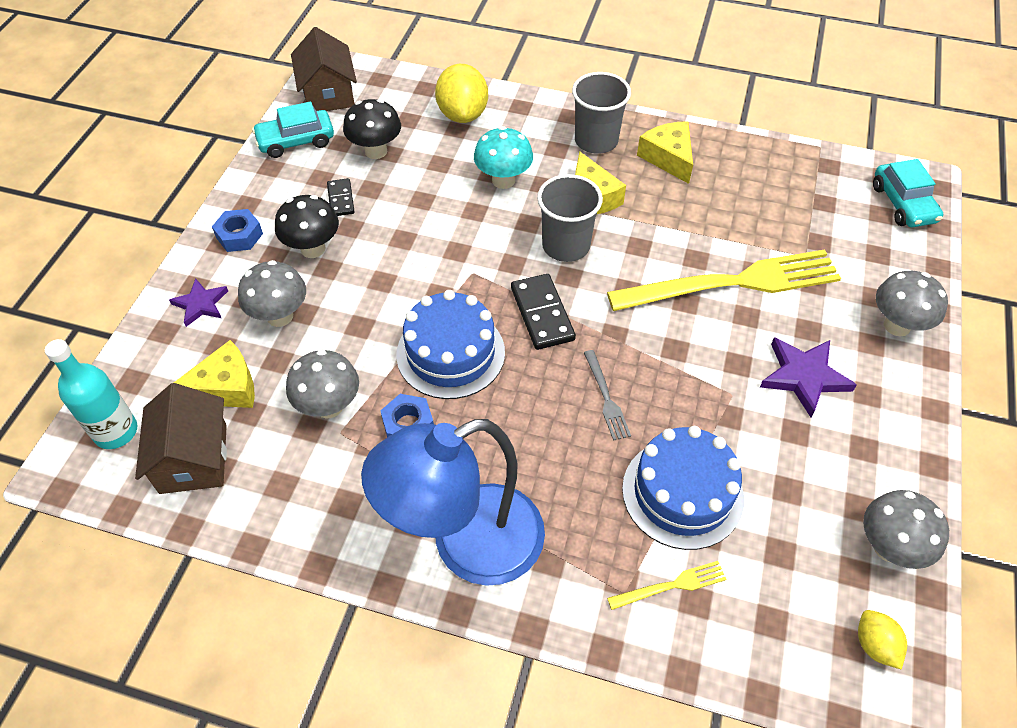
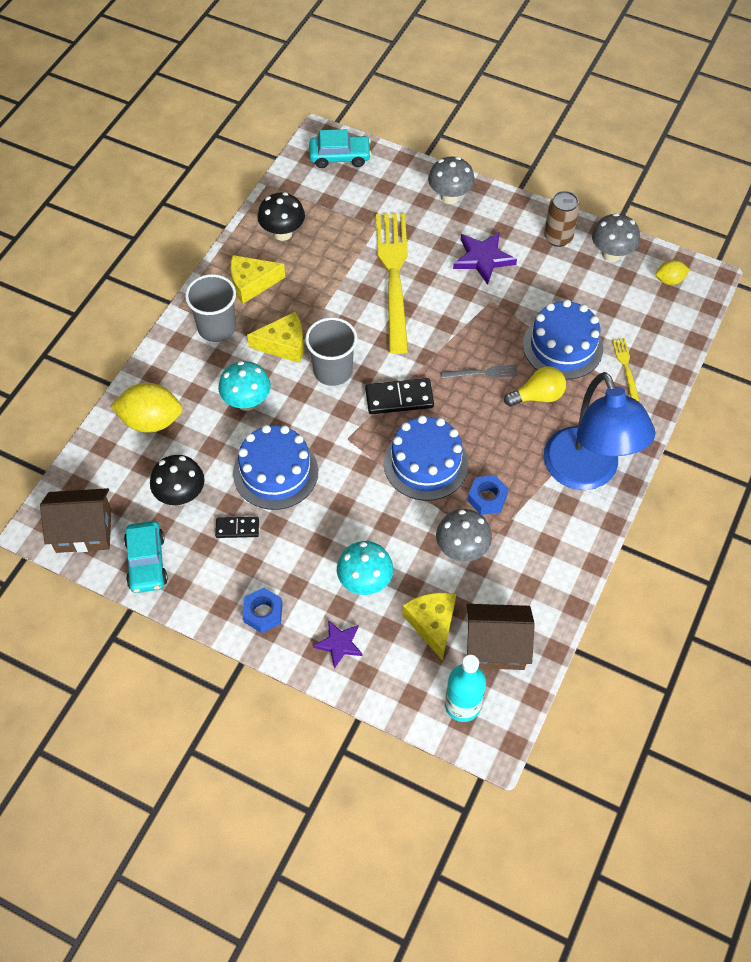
camera: 80 degrees left, 5 degrees up
grey mushroom [238,260,306,327] -> turquoise mushroom [337,541,393,595]
black mushroom [275,195,339,258] -> black mushroom moved to [257,192,305,241]
none -> blue cake [233,425,318,510]
none -> yellow light bulb [504,366,566,406]
none -> brown can [544,191,580,247]

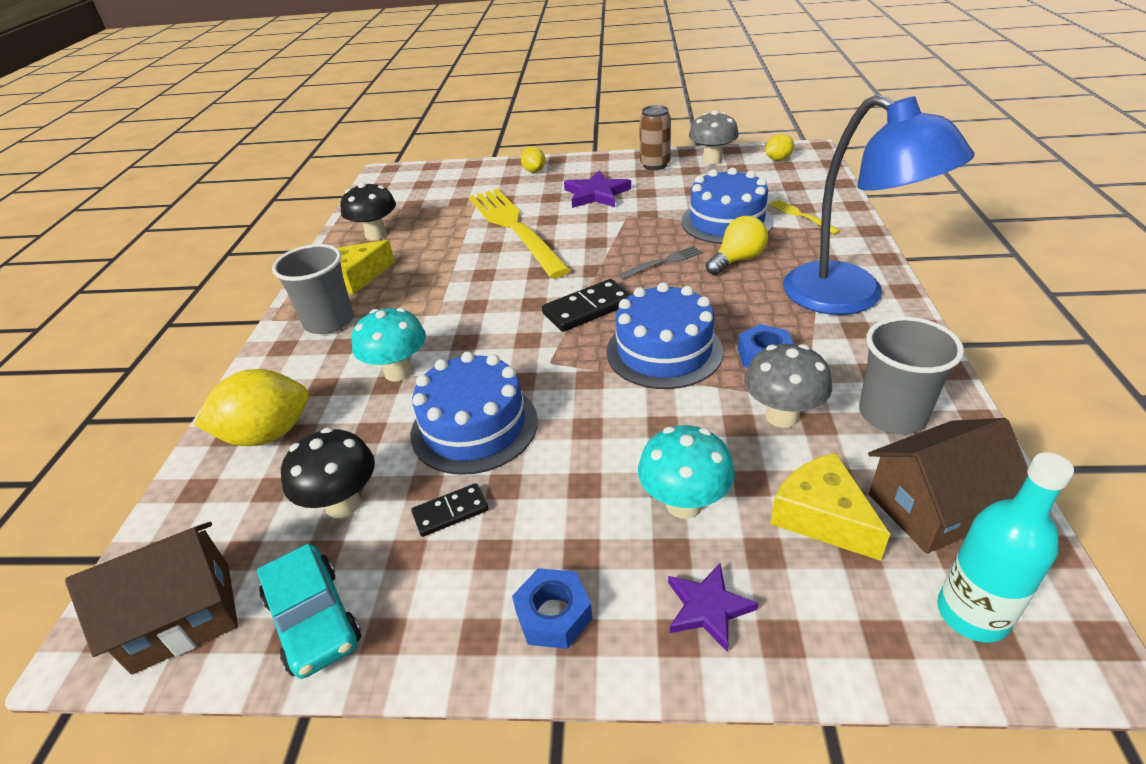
camera: 20 degrees left, 20 degrees down
yellow cheese [247,312,304,363] -> none
grey cup [305,317,357,386] -> grey cup moved to [859,317,964,434]
turquoise car [309,129,371,168] -> none
grey mushroom [428,157,475,204] -> yellow lemon [521,147,545,173]

